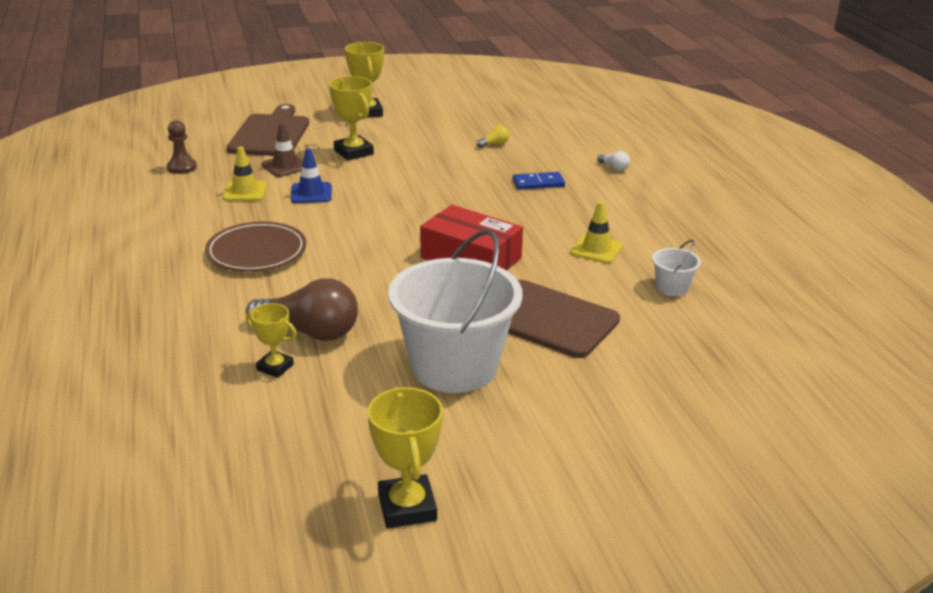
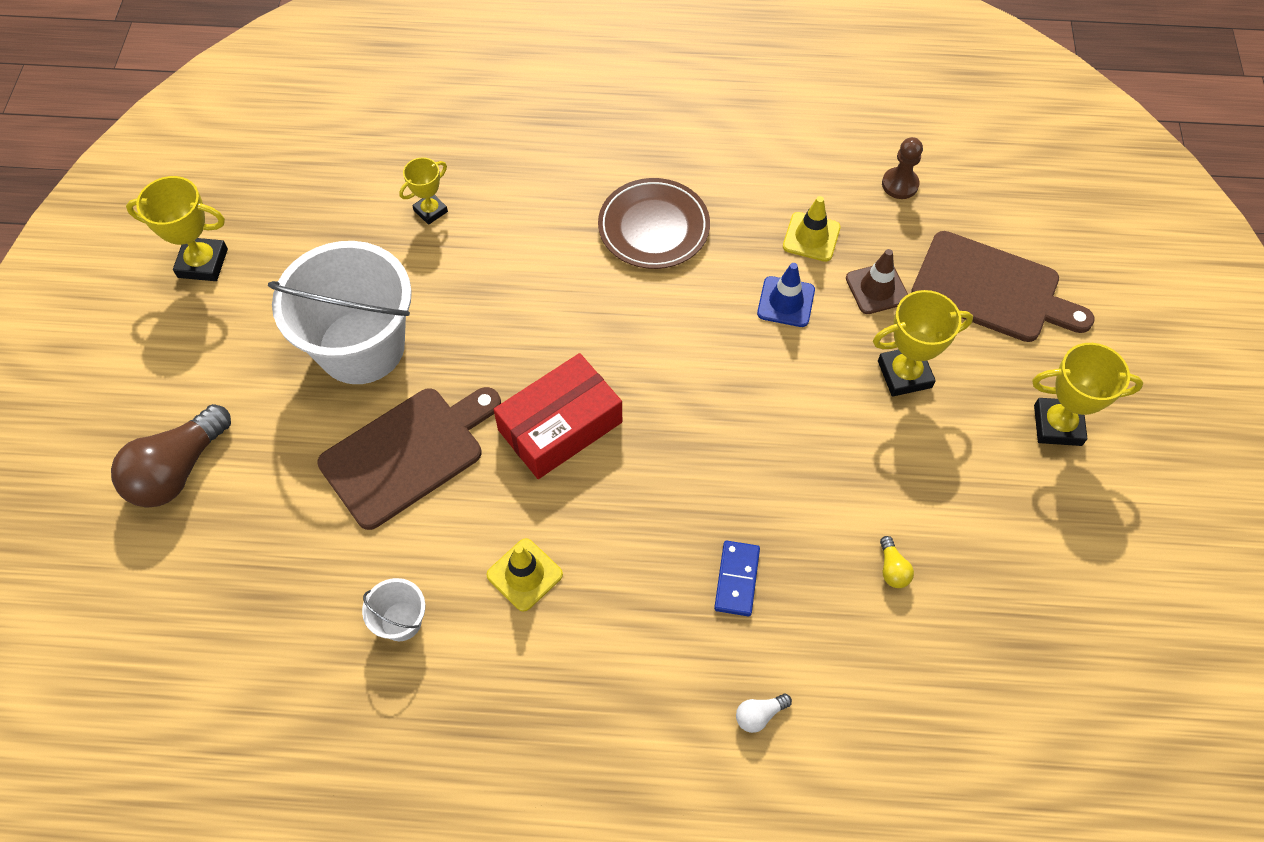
camera: 110 degrees right, 30 degrees up
brown light bulb [246,278,358,341] -> brown light bulb moved to [111,404,231,508]

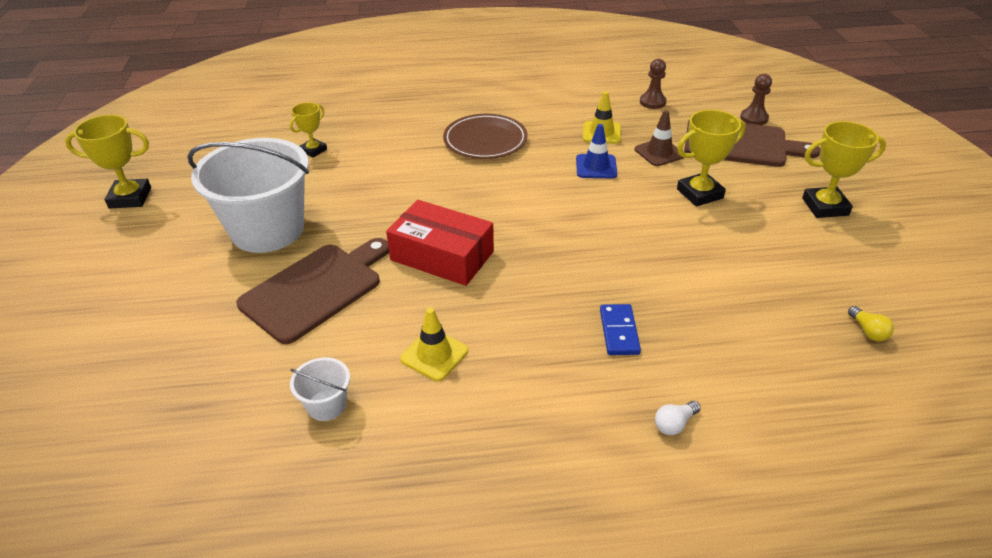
camera: 10 degrees left, 20 degrees down
brown light bulb [111,404,231,508] -> none
red box [493,353,622,479] -> red box turned 75 degrees clockwise [386,200,494,286]
yellow light bulb [880,536,914,588] -> yellow light bulb moved to [848,306,894,341]
none -> brown pawn [740,74,772,125]

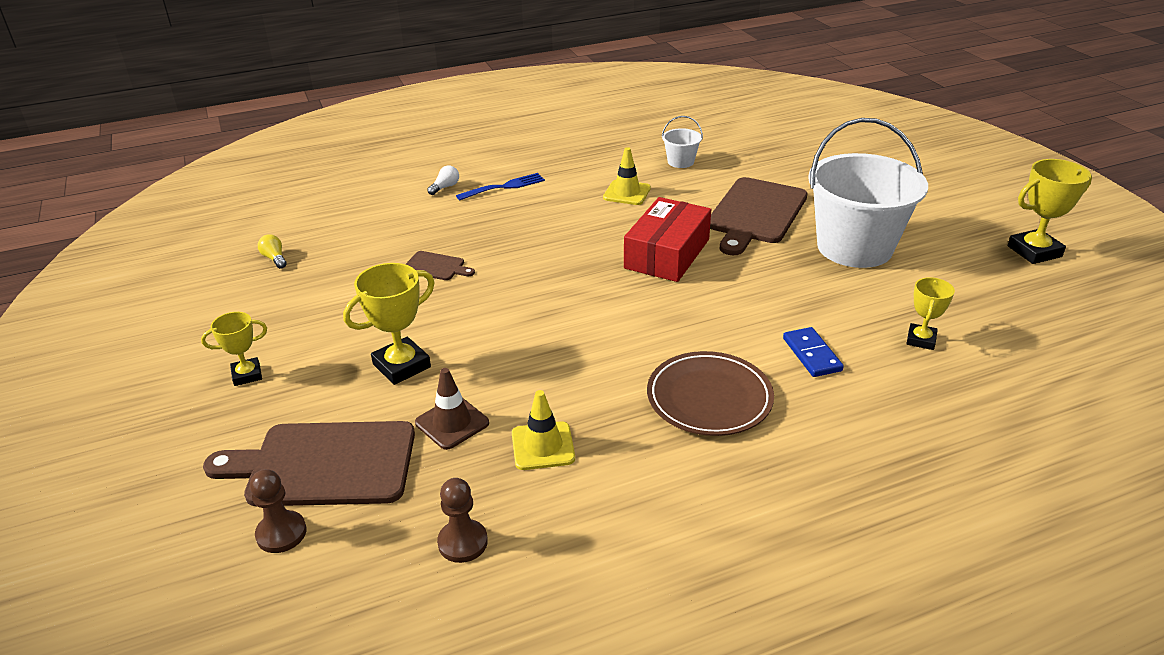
camera: 165 degrees right, 5 degrees down
red box [386,200,494,286] -> red box turned 75 degrees counterclockwise [624,197,711,282]
blue traffic cone [576,124,617,178] -> none
blue domino [600,304,641,355] -> blue domino moved to [783,327,844,377]
yellow trophy [802,121,886,218] -> yellow trophy [201,312,267,386], size x0.62
none -> brown cutting board [406,251,475,280]
none -> blue fork [456,173,545,200]

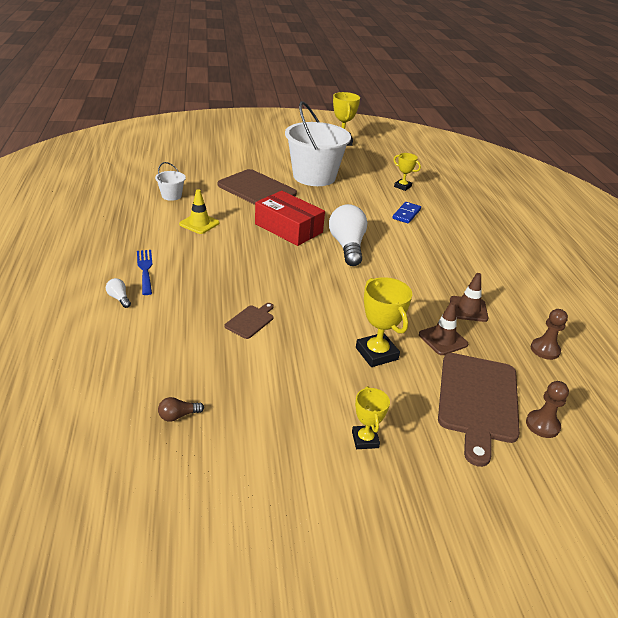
camera: 80 degrees left, 0 degrees up
yellow light bulb [258,234,287,269] -> brown light bulb [158,397,204,421]
yellow traffic cone [512,390,575,470] -> brown traffic cone [450,273,488,322]
brown plate [647,351,774,436] -> none
blue domino [783,327,844,377] -> blue domino turned 60 degrees counterclockwise [392,202,421,223]
none -> white light bulb [329,204,367,266]

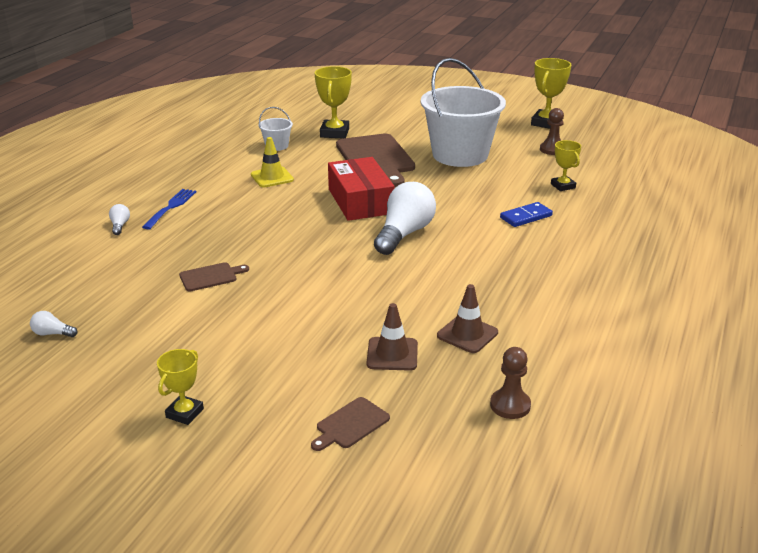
camera: 35 degrees right, 5 degrees down
brown light bulb [158,397,204,421] -> white light bulb [30,311,78,337]
yellow trophy [356,277,412,367] -> yellow trophy moved to [315,66,352,139]
brown cutting board [438,353,520,467] -> brown cutting board [311,397,390,451], size x0.46
brown pawn [526,381,569,438] -> brown pawn moved to [540,108,564,155]

